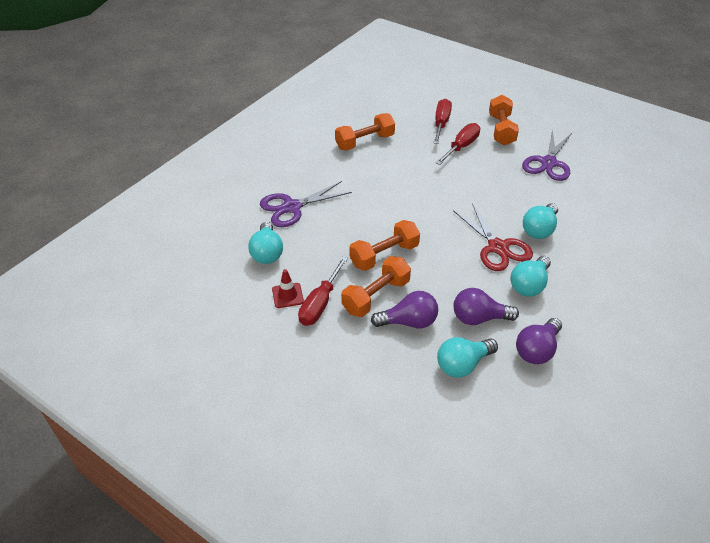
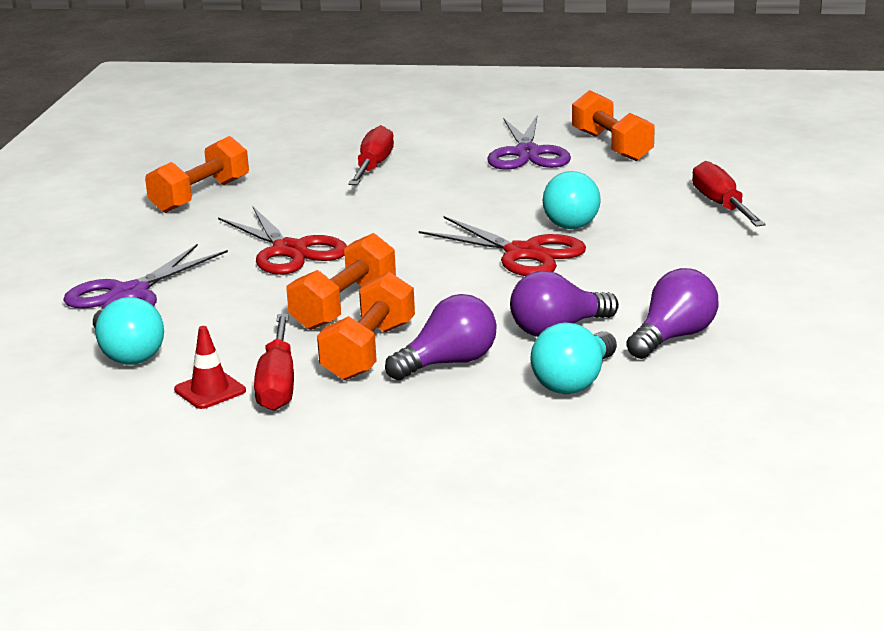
camera: 25 degrees left, 20 degrees down
red screwdriver [433,99,452,144] -> red screwdriver moved to [692,161,766,227]
orange dumbbell [489,95,519,146] -> orange dumbbell moved to [572,90,655,161]
turquoise light bulb [510,256,551,297] -> none
purple light bulb [516,318,562,364] -> purple light bulb turned 150 degrees counterclockwise [626,268,718,359]
none -> red scissors [218,207,347,275]

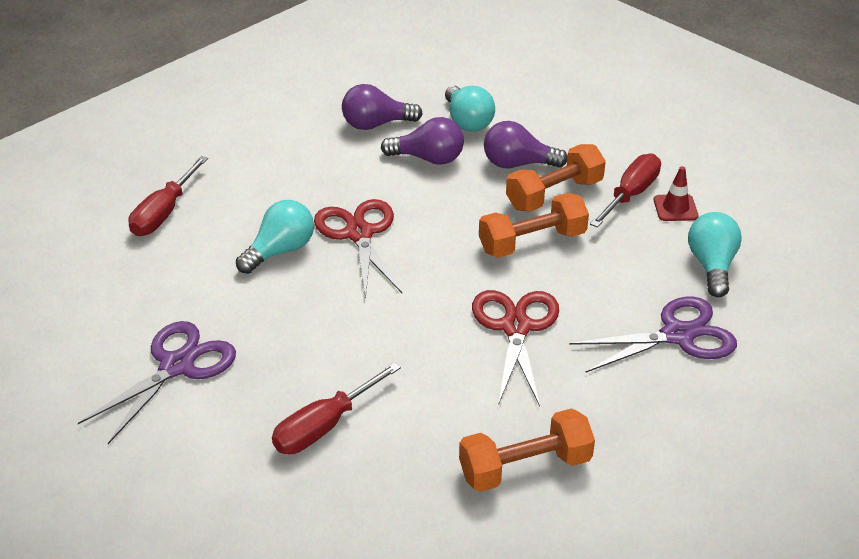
camera: 145 degrees left, 15 degrees up
turquoise light bulb [531,322,617,394] -> turquoise light bulb turned 90 degrees clockwise [445,86,495,132]
orange dumbbell [572,90,655,161] -> none

